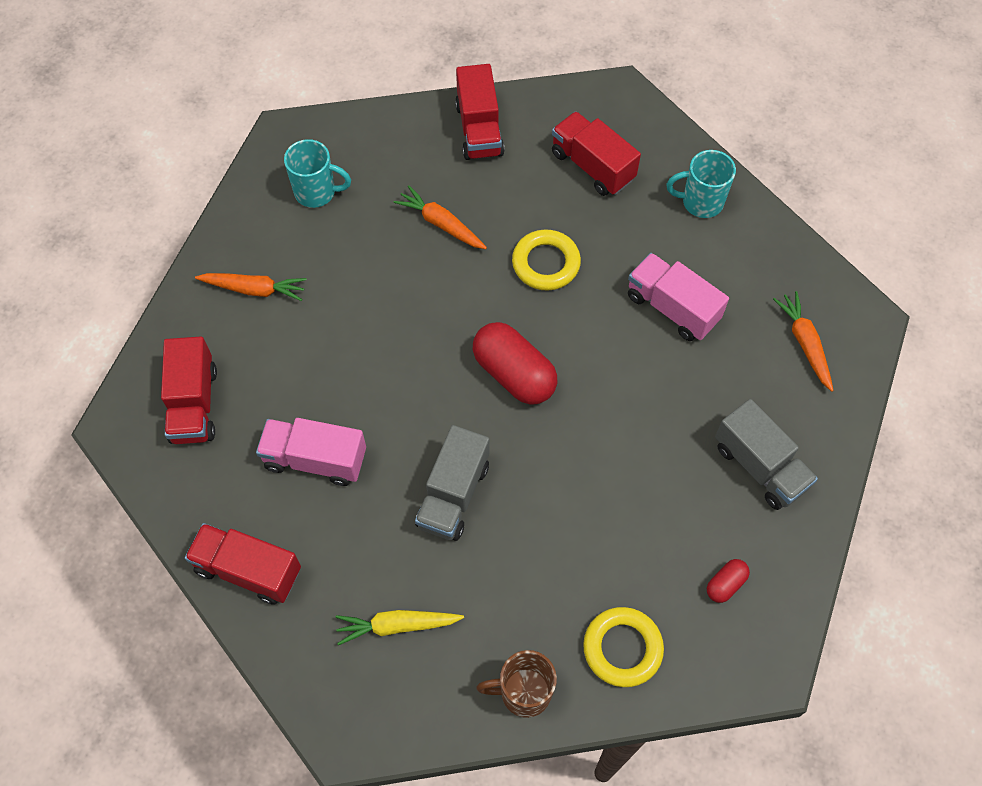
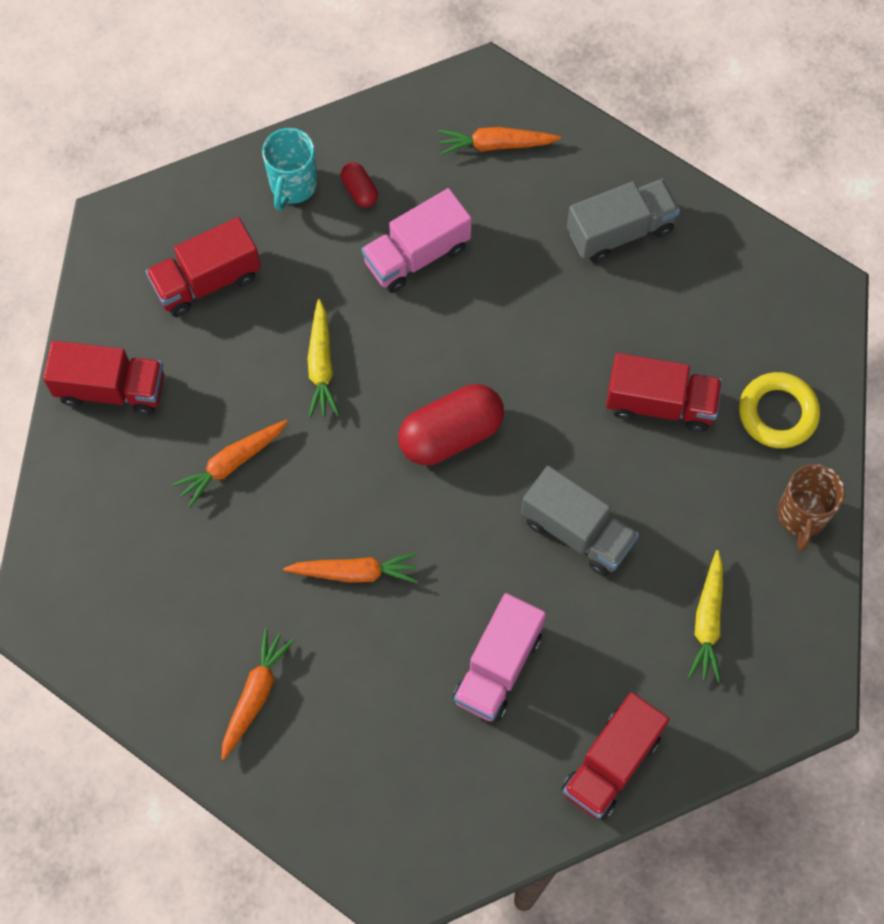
camera: 75 degrees left, 5 degrees up
red truck [161,337,217,444] -> red truck moved to [606,353,722,432]
turquoise mug [284,139,351,208] -> none
yellow ring [512,229,581,291] -> yellow carrot [308,299,340,418]
red capsule [707,559,750,603] -> red capsule moved to [341,162,378,207]
none -> orange carrot [283,552,418,583]

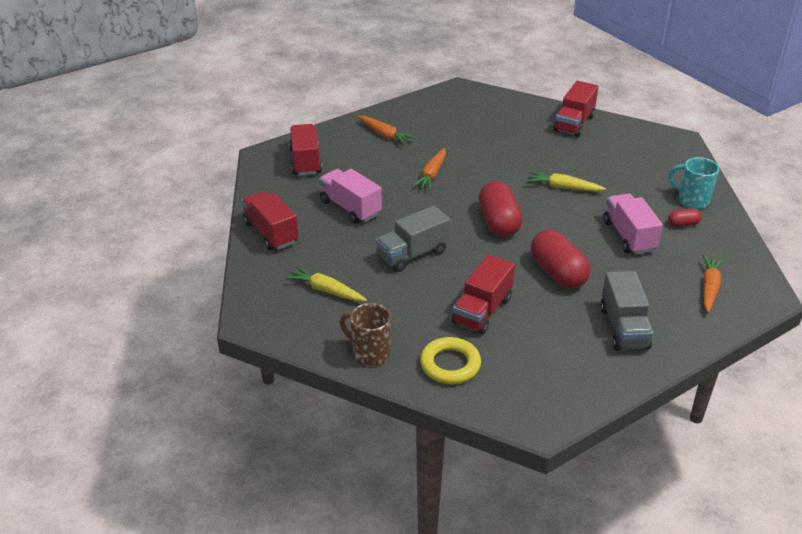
camera: 110 degrees right, 30 degrees down
red truck [146,217,261,317] -> red truck moved to [289,124,322,176]
orange carrot [172,420,288,508] -> none
none -> red capsule [531,230,590,289]

